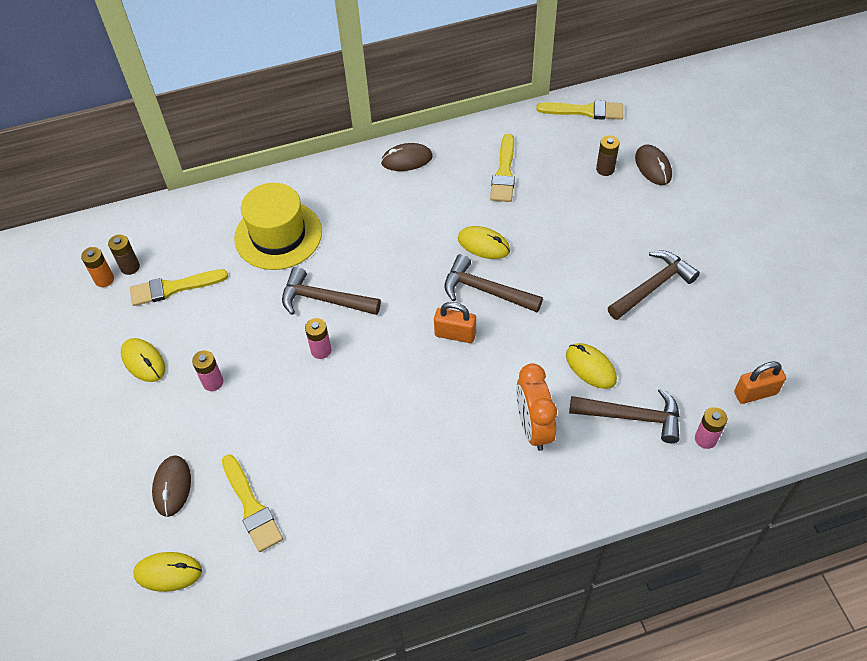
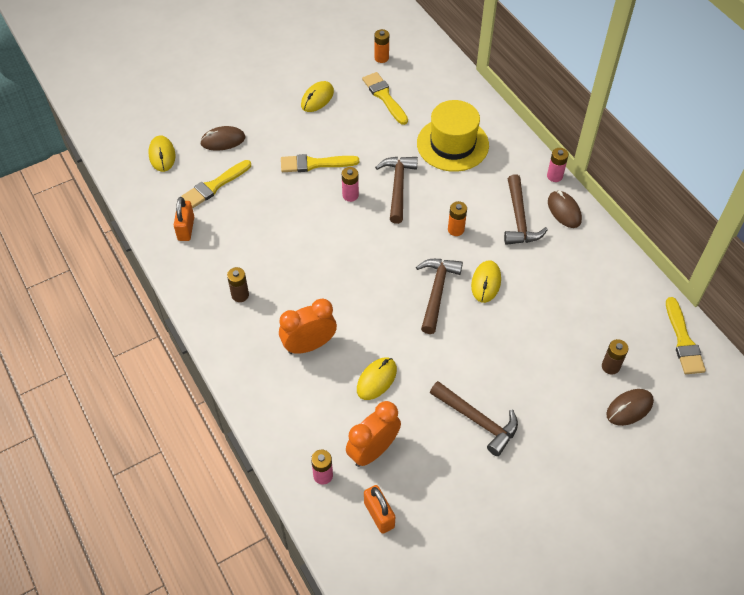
camera: 75 degrees right, 0 degrees up
brown battery [108,234,140,275] -> brown battery moved to [227,267,249,302]
pink battery [192,350,223,391] -> pink battery moved to [547,148,569,182]
orange padlock [434,302,476,343] -> orange padlock moved to [174,197,194,241]
yellow brush [490,134,515,202] -> yellow brush moved to [281,154,359,172]
brown hammer [569,388,680,443] -> brown hammer moved to [504,174,548,245]
none -> orange clock [346,401,401,467]
none -> orange battery [448,201,467,236]

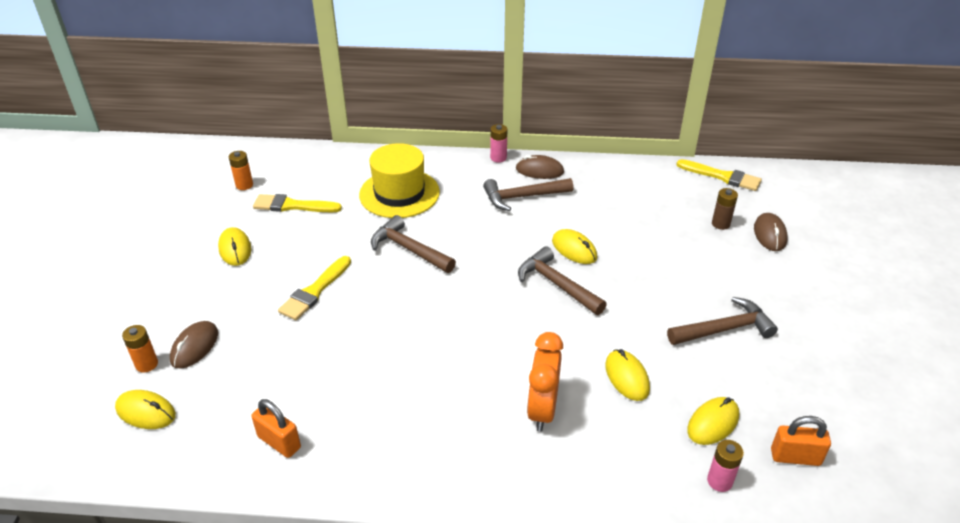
camera: 55 degrees left, 15 degrees down
yellow brush [181,160,251,208] -> none
brown battery [227,267,249,302] -> none
pink battery [342,167,359,202] -> none
orange clock [346,401,401,467] -> yellow mouse [687,397,739,445]
orange battery [448,201,467,236] -> orange battery moved to [122,325,158,372]
brown hammer [504,174,548,245] -> brown hammer turned 135 degrees clockwise [483,178,573,211]

